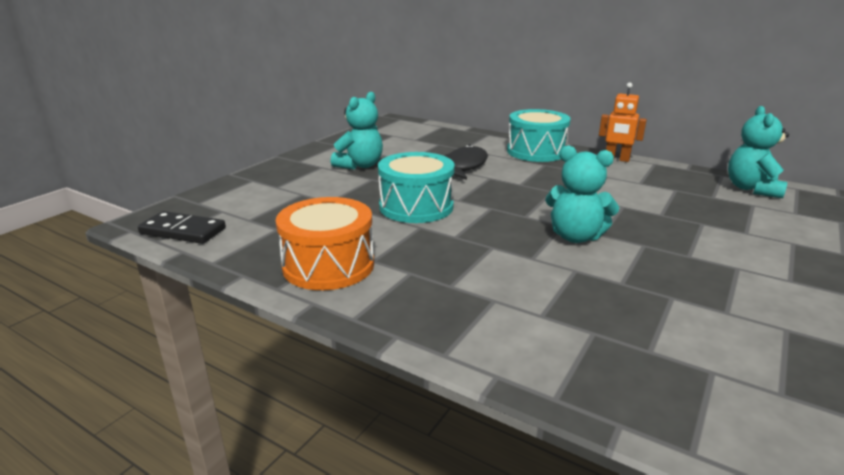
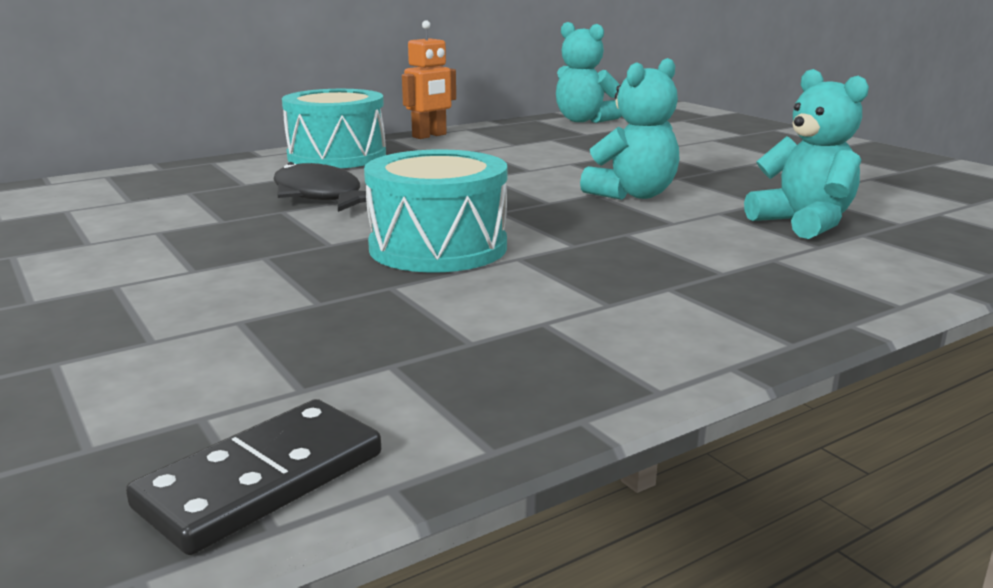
camera: 65 degrees left, 5 degrees down
orange drum [276,197,374,290] -> none
turquoise teddy bear [331,92,383,170] -> turquoise teddy bear moved to [744,69,869,239]

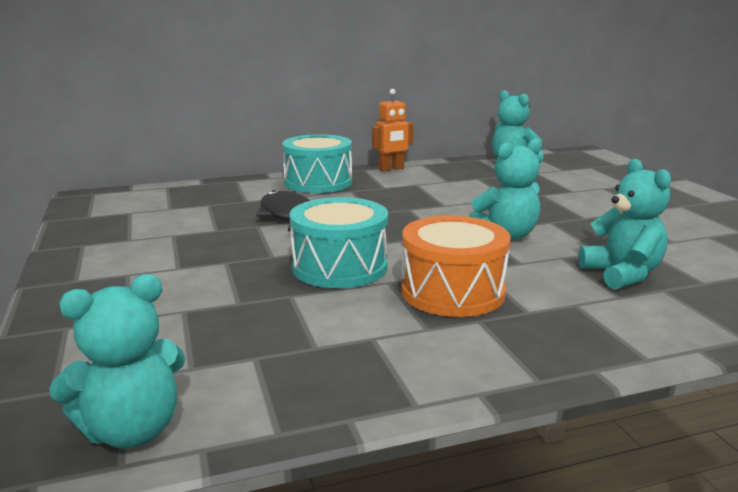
camera: 15 degrees right, 0 degrees up
black domino [126,399,381,555] -> turquoise teddy bear [49,274,185,449]
none -> orange drum [401,215,511,317]

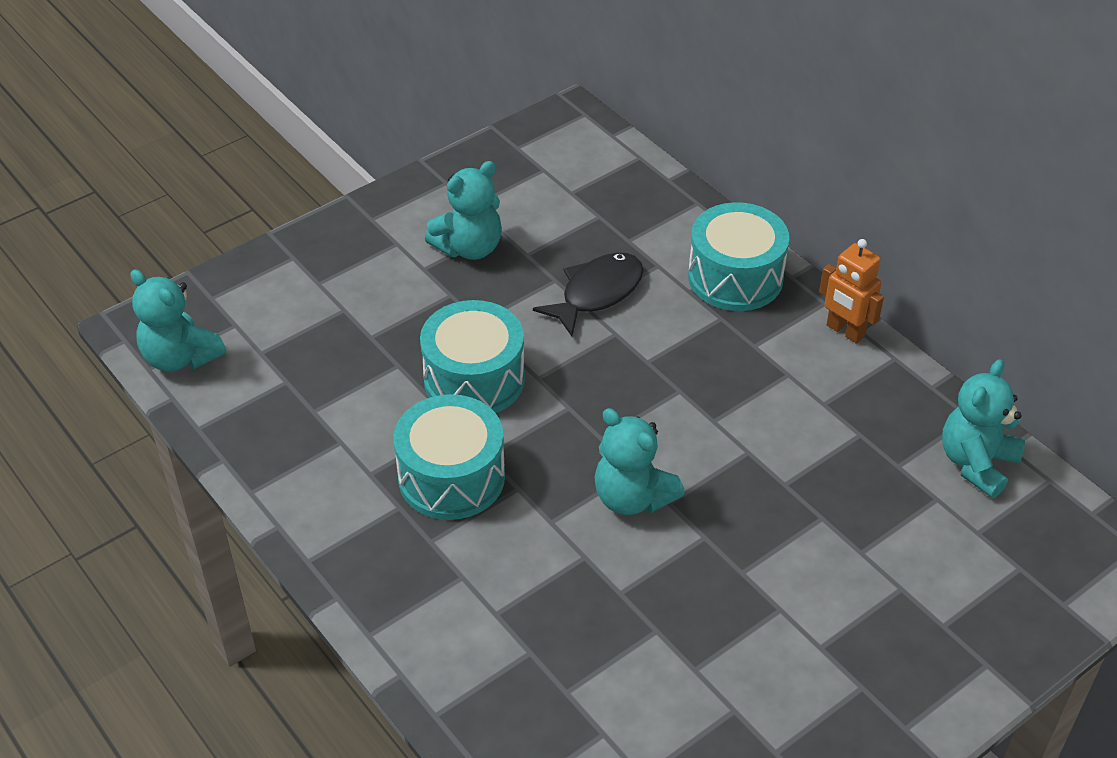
camera: 70 degrees right, 25 degrees up
orange drum [401,215,511,317] -> turquoise drum [393,394,505,520]
turquoise teddy bear [578,159,671,290] -> turquoise teddy bear moved to [425,161,502,260]

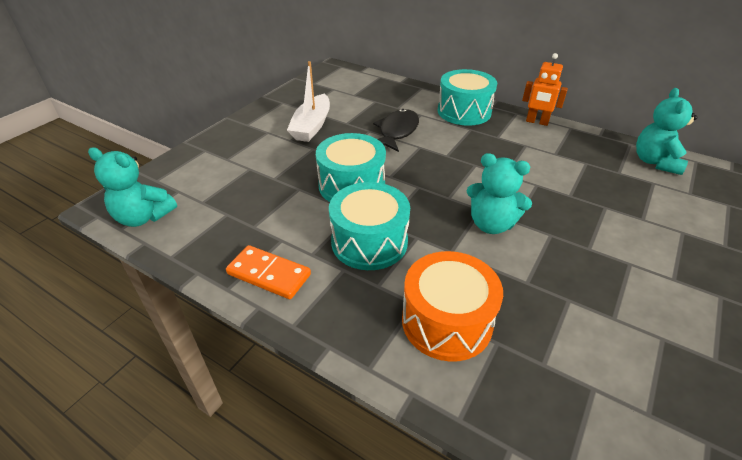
camera: 20 degrees left, 5 degrees down
turquoise teddy bear [425,161,502,260] -> white boat [287,61,330,142]
none -> orange domino [226,245,311,299]
none -> orange drum [402,251,503,362]

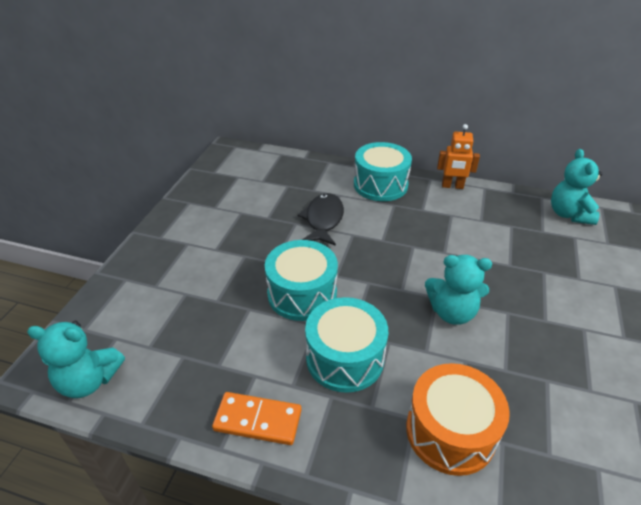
camera: 15 degrees left, 0 degrees up
white boat [287,61,330,142] -> none

